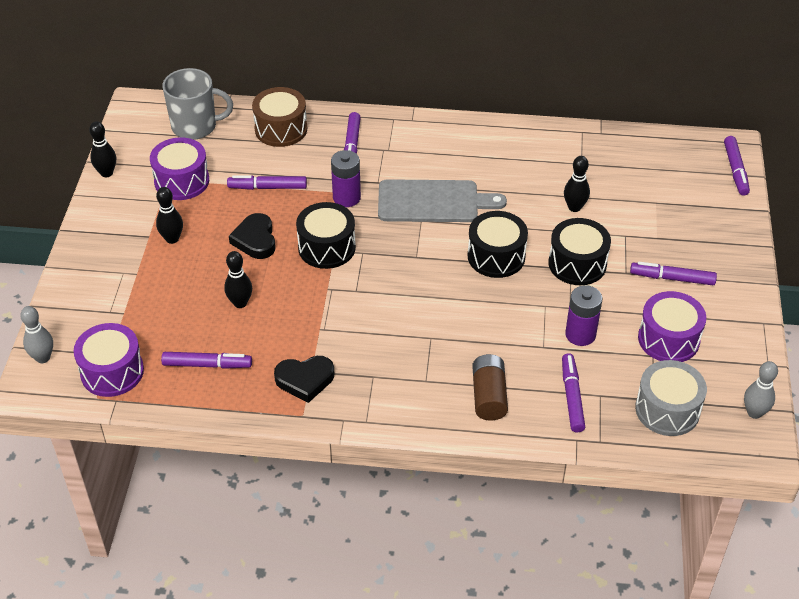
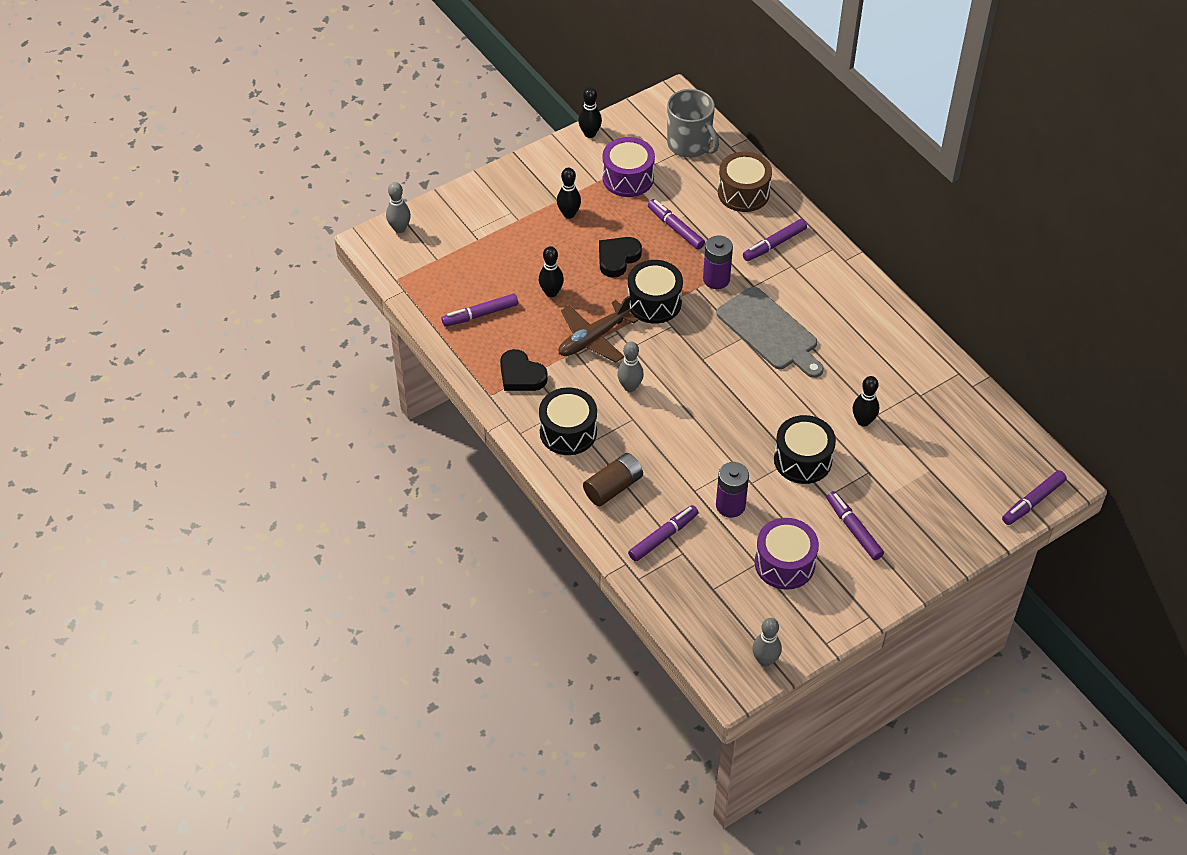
camera: 50 degrees right, 5 degrees up
purple drum [74,323,144,397] -> none
purple marker [161,352,252,369] -> purple marker turned 105 degrees clockwise [442,294,518,327]
black drum [468,211,528,278] -> black drum moved to [539,387,597,455]
grey drum [635,360,707,436] -> none
none -> brown plane [559,296,638,362]
none -> grey bowling pin [617,341,644,392]

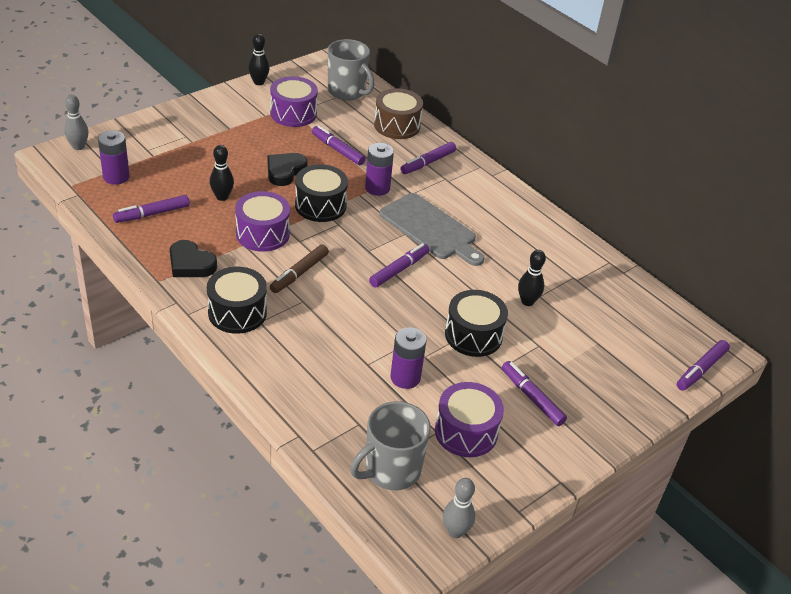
camera: 10 degrees left, 10 degrees down
black bowling pin [557,168,581,219] -> none
brown plane [559,296,638,362] -> purple drum [235,191,290,252]
brown battery [583,453,643,506] -> none
grey bowling pin [617,341,644,392] -> brown marker [270,244,329,293]
purple marker [628,505,699,562] -> purple marker moved to [369,243,430,287]
none -> purple battery [98,130,130,185]
none -> grey mug [350,401,431,490]

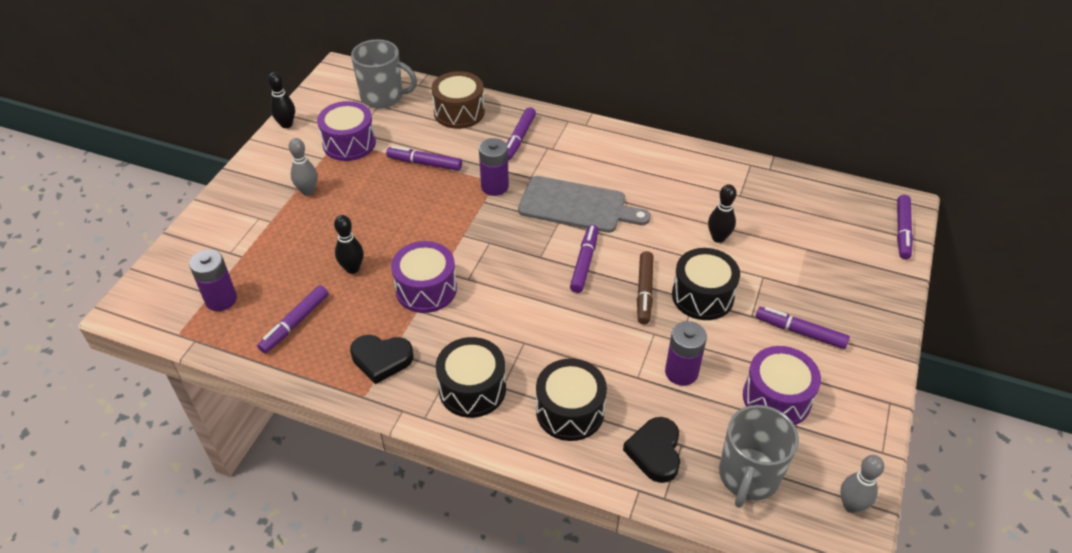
camera: 25 degrees left, 5 degrees up
grey bowling pin [64,95,89,150] -> grey bowling pin moved to [289,138,317,196]
black heart [268,153,308,186] -> black heart moved to [623,417,680,483]
brown marker [270,244,329,293] -> brown marker moved to [637,251,654,324]
black drum [295,164,348,222] -> black drum moved to [536,358,607,441]

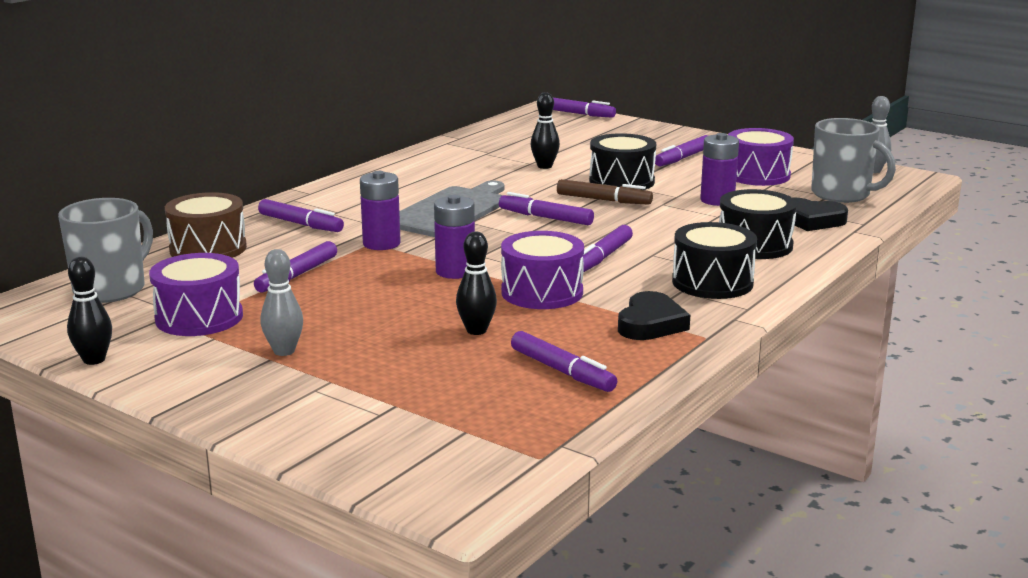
camera: 75 degrees left, 25 degrees down
purple battery [189,249,237,311] -> purple battery moved to [434,195,475,279]
none -> purple marker [583,225,633,272]

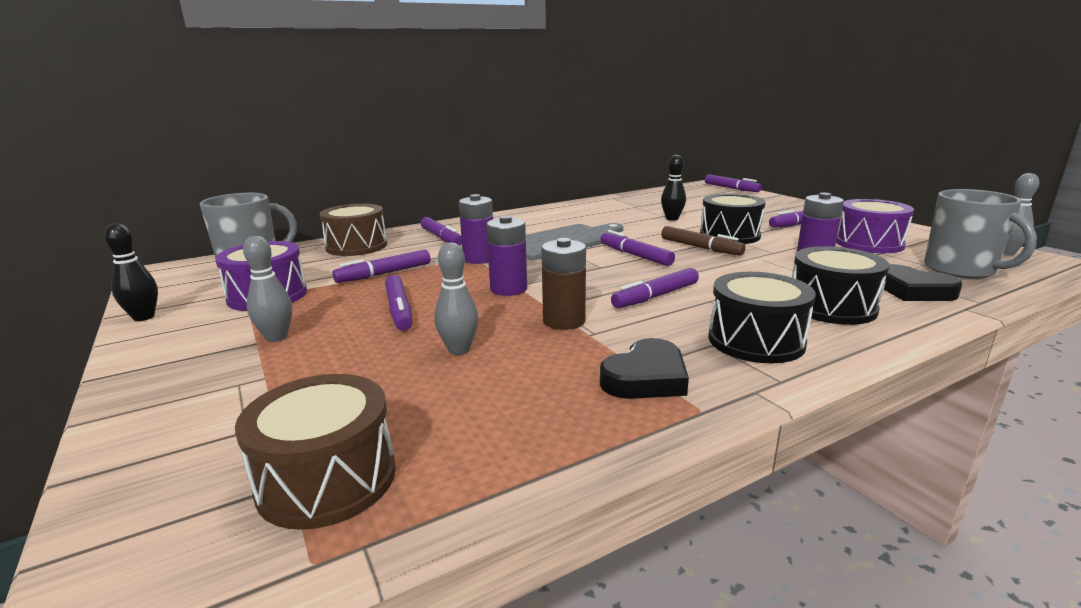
camera: 25 degrees right, 0 degrees up
black bowling pin [456,232,497,335] -> grey bowling pin [434,243,479,355]
purple drum [501,231,584,309] -> brown battery [542,238,586,330]
purple marker [511,331,617,392] -> purple marker moved to [385,275,412,331]
none -> brown drum [235,374,396,530]

